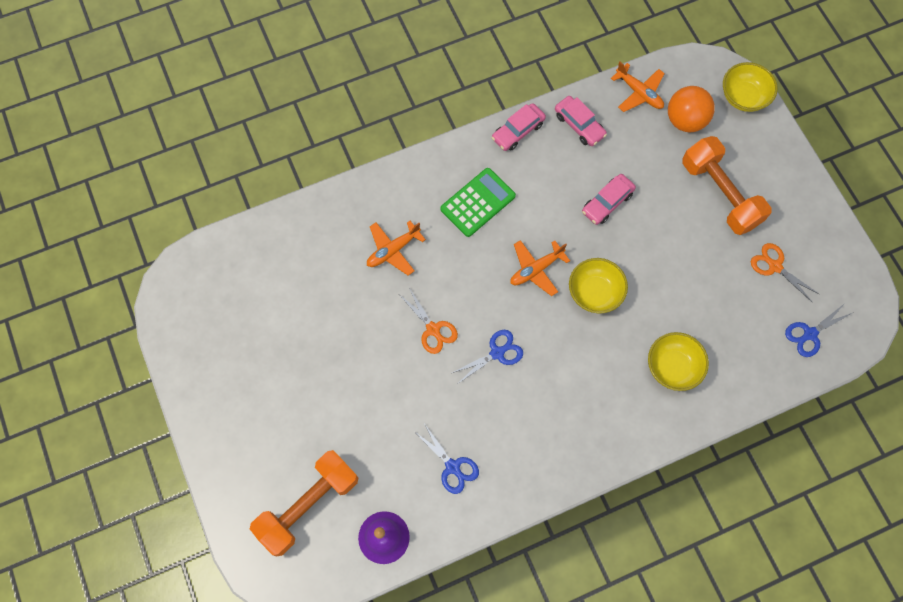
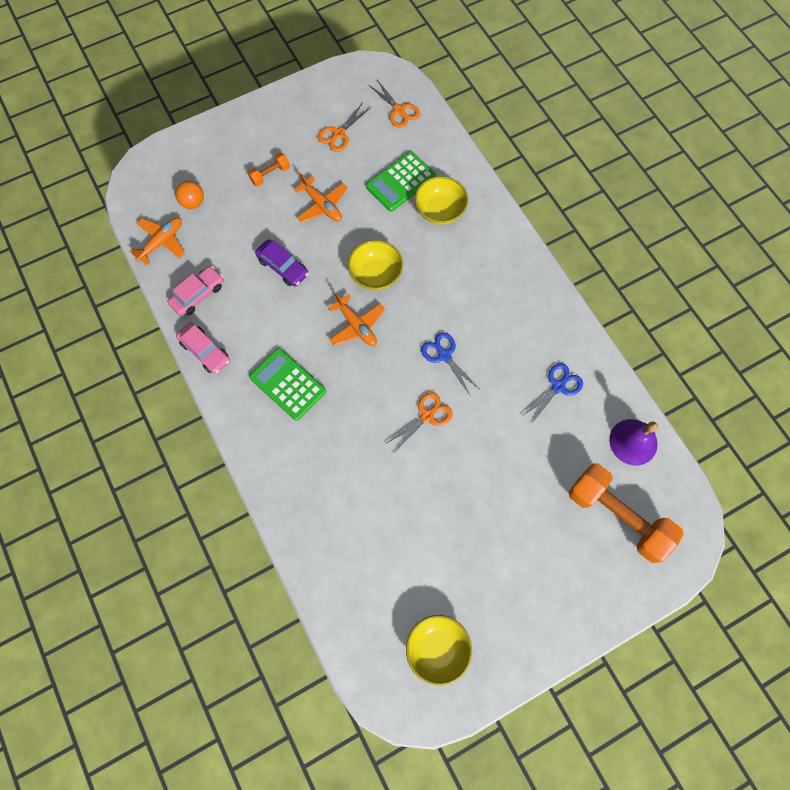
camera: 95 degrees left, 0 degrees up
orange plane [367,221,426,275] -> orange plane moved to [294,173,348,223]
pink car [582,174,636,225] -> purple car [255,239,309,287]
orange ball [668,86,715,132] -> orange ball [175,181,204,209], size x0.63
orange dumbbell [682,136,771,235] -> orange dumbbell [248,153,290,187], size x0.45
yellow bowl [723,62,778,112] -> yellow bowl moved to [406,615,472,685]
blue scissors [785,303,854,357] -> orange scissors [369,80,420,128]
none -> green calculator [366,151,436,212]

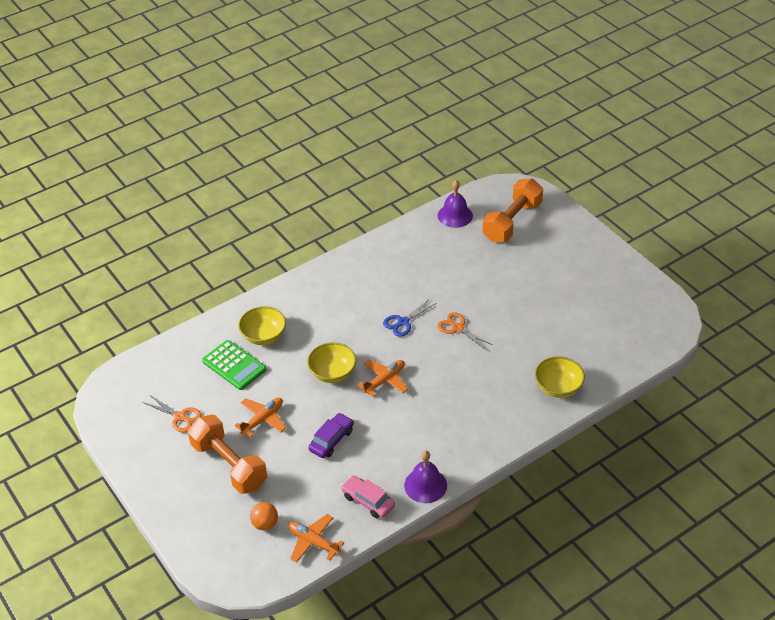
camera: 95 degrees left, 25 degrees down
pink car [176,322,230,374] -> purple bell [404,451,447,503]
orange dumbbell [248,153,290,187] -> orange dumbbell [188,415,267,494], size x2.22
green calculator [249,348,326,421] -> none
orange scissors [369,80,420,128] -> none
yellow bowl [406,615,472,685] -> yellow bowl moved to [535,356,585,398]
blue scissors [522,363,583,424] -> none

